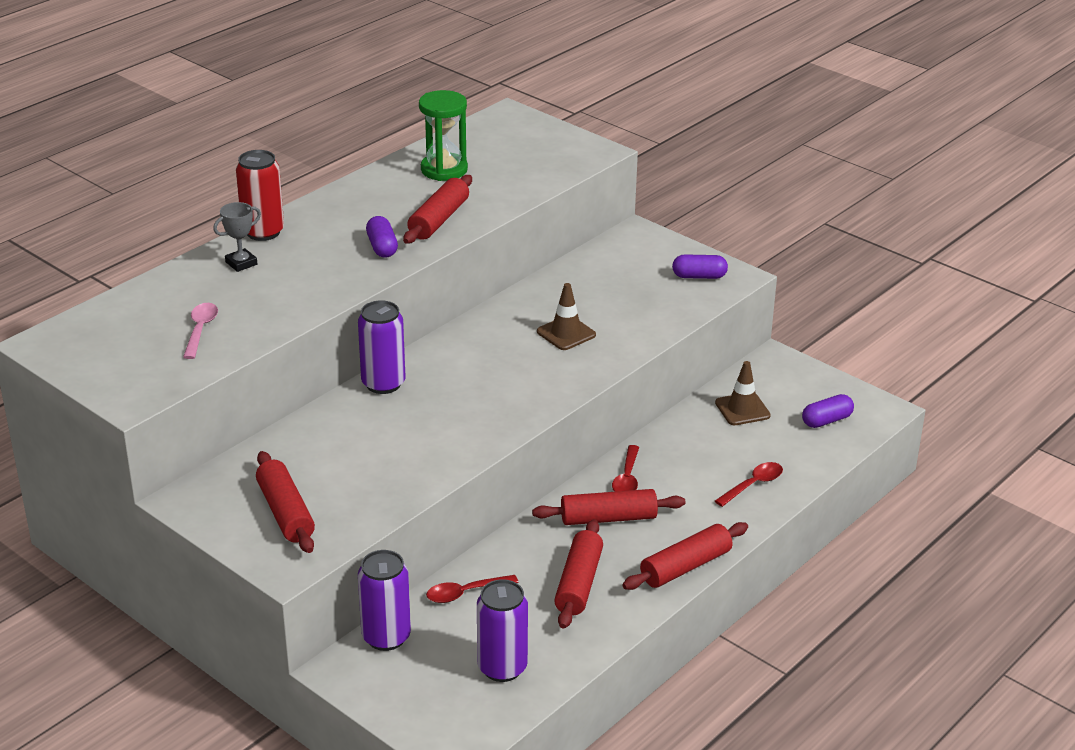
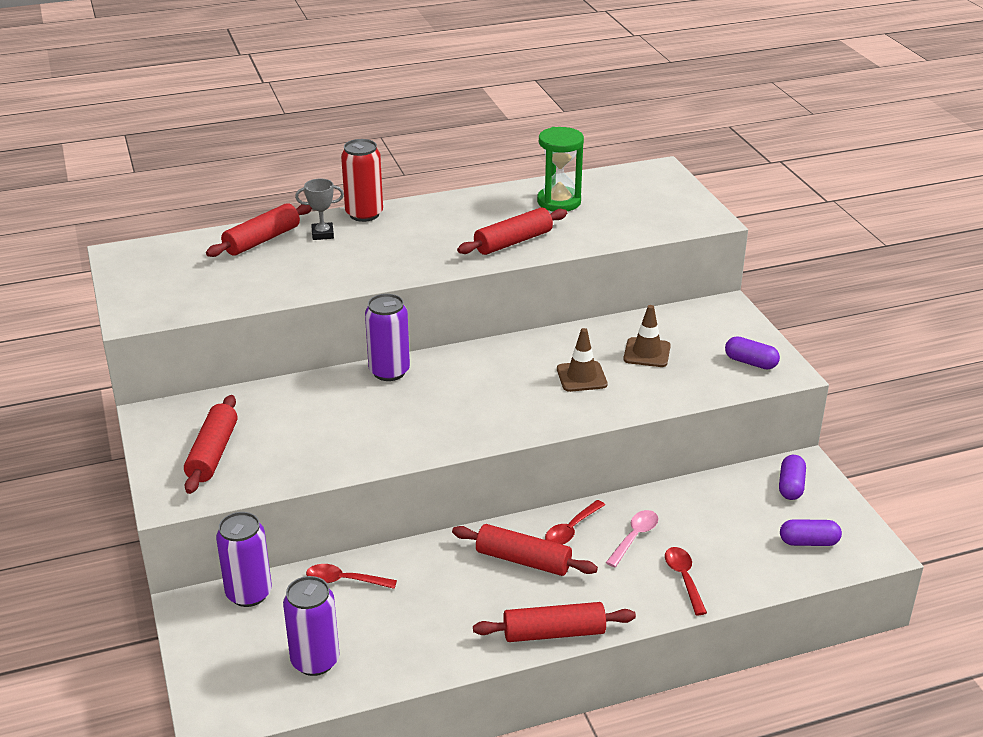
camera: 30 degrees right, 0 degrees up
pink spoon [183,303,218,359] -> pink spoon moved to [606,510,658,567]
purple capsule [366,216,398,258] -> purple capsule moved to [779,455,806,500]
red rolling pin [554,519,603,629] -> red rolling pin moved to [206,203,312,257]
brown traffic cone [715,361,771,425] -> brown traffic cone moved to [623,305,671,367]
red spoon [715,462,783,507] -> red spoon turned 90 degrees counterclockwise [665,547,707,615]

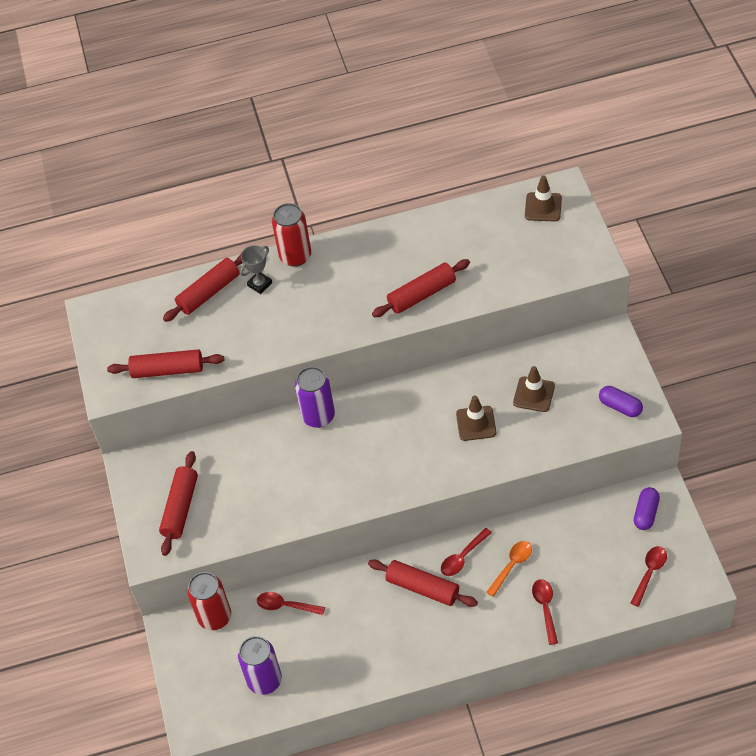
camera: 10 degrees right, 20 degrees up
purple can [216,512,272,607] -> red can [187,572,231,630]
grey trophy [295,179,344,240] -> grey trophy turned 45 degrees counterclockwise [240,245,272,294]
red rolling pin [473,602,636,642] -> red rolling pin moved to [107,349,224,378]
green hourglass [537,127,584,212] -> none
pink spoon [606,510,658,567] -> orange spoon [486,541,532,597]
purple capsule [780,519,842,546] -> red spoon [631,546,667,607]
none -> brown traffic cone [525,175,562,222]

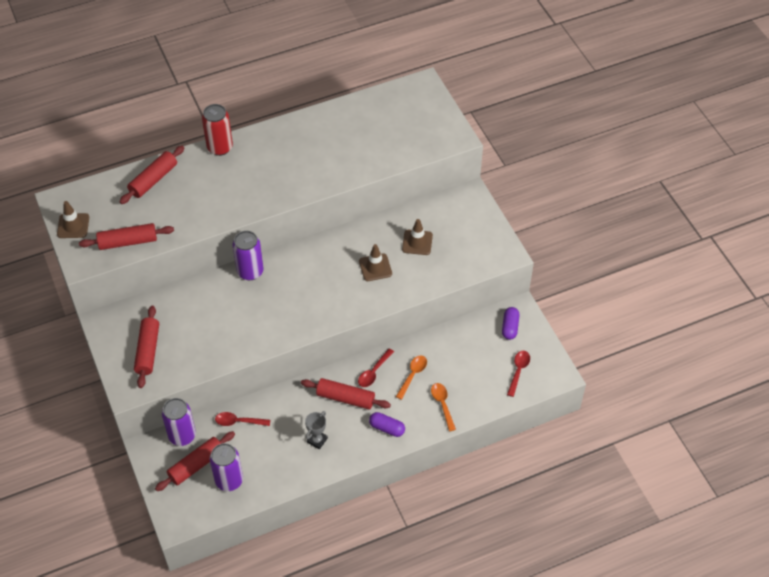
camera: 15 degrees left, 0 degrees up
red can [187,572,231,630] -> purple can [162,398,196,446]
grey trophy [240,245,272,294] -> grey trophy moved to [305,411,328,450]
red rolling pin [372,259,470,317] -> red rolling pin moved to [155,431,235,491]
brown traffic cone [525,175,562,222] -> brown traffic cone moved to [57,201,89,238]
red spoon [532,579,558,645] -> orange spoon [431,383,456,431]
purple capsule [599,386,643,417] -> purple capsule moved to [369,412,405,437]

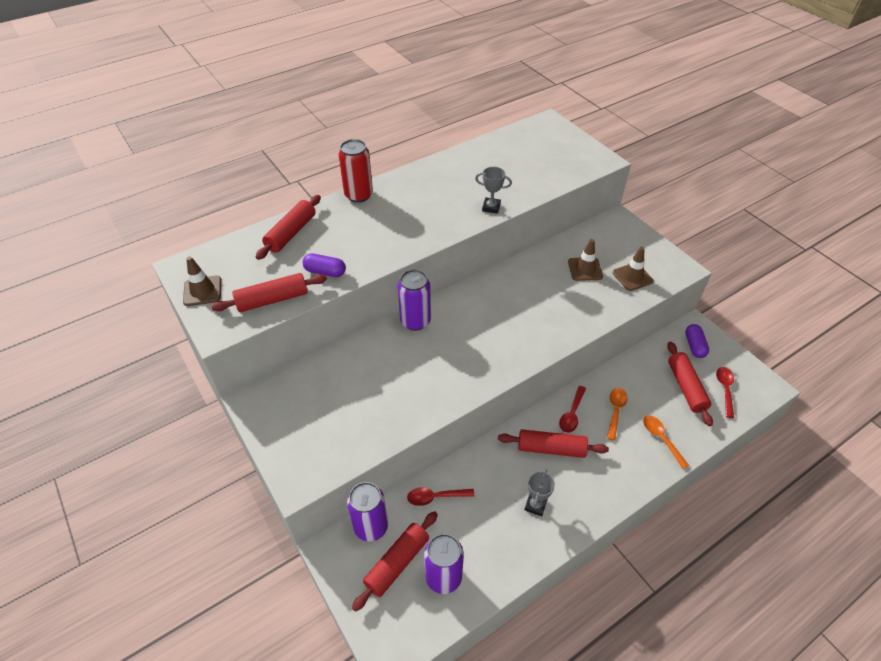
camera: 10 degrees left, 5 degrees down
red rolling pin [134,306,159,388] -> red rolling pin moved to [667,342,713,426]
brown traffic cone [359,244,392,281] -> brown traffic cone moved to [613,247,653,291]
purple capsule [369,412,405,437] -> purple capsule moved to [303,253,346,277]
none -> grey trophy [475,167,512,214]

